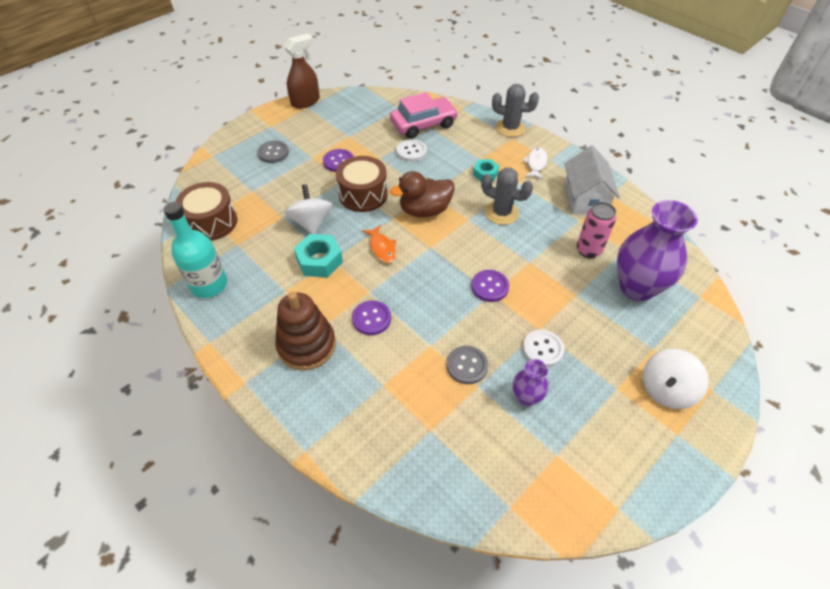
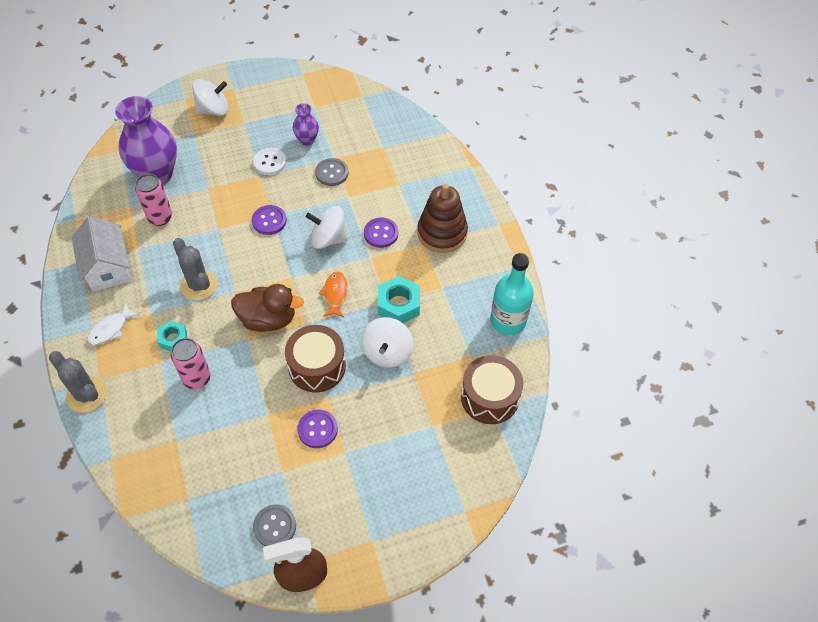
camera: 155 degrees left, 5 degrees up
grey button [257,141,289,163] -> grey button moved to [253,504,296,546]
pink car [390,92,458,139] -> none
white button [396,139,427,162] -> none
white house [564,146,620,214] -> white house turned 45 degrees counterclockwise [72,216,131,292]
none -> pink can [171,338,211,389]
none -> white spinning top [306,206,348,249]

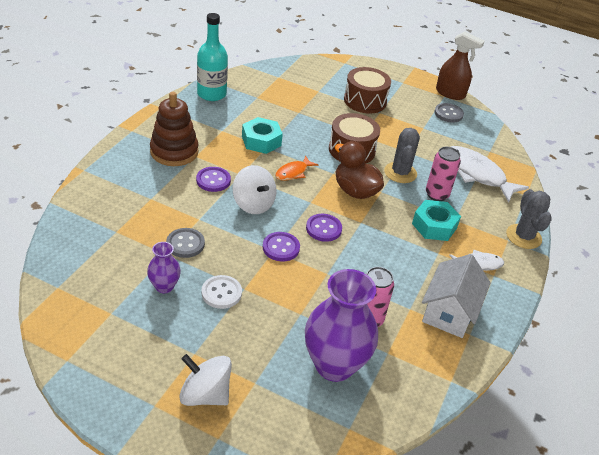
camera: 140 degrees left, 15 degrees down
turquoise nut [157,320,187,351] -> turquoise nut [412,200,461,241], size x1.58
grey cactus [173,238,218,300] -> grey cactus moved to [384,128,420,183]
purple button [297,410,338,448] -> purple button moved to [306,214,342,242]
white spinning top [361,317,413,368] -> none
brown drum [461,355,523,424] -> brown drum moved to [344,67,391,114]
none -> white fish [451,146,529,203]

